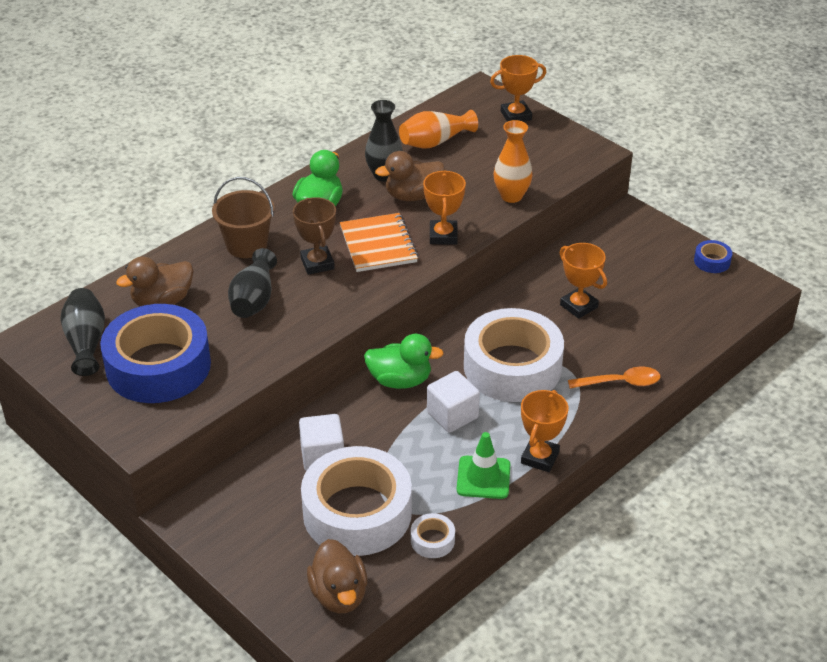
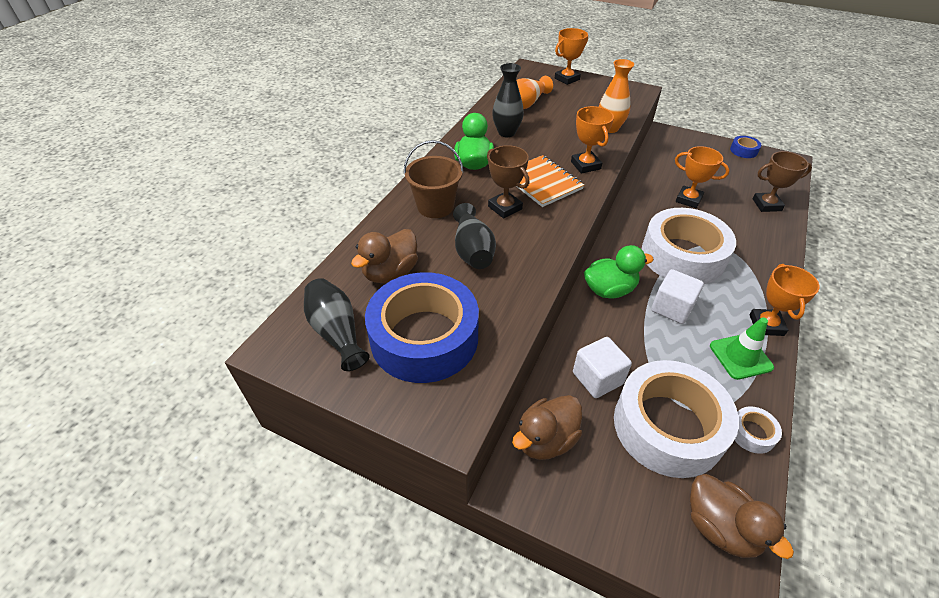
camera: 20 degrees left, 5 degrees up
brown duck [375,151,445,201] -> brown duck moved to [512,395,582,460]
orange spoon [568,367,660,389] -> none
none -> brown trophy [753,151,812,212]

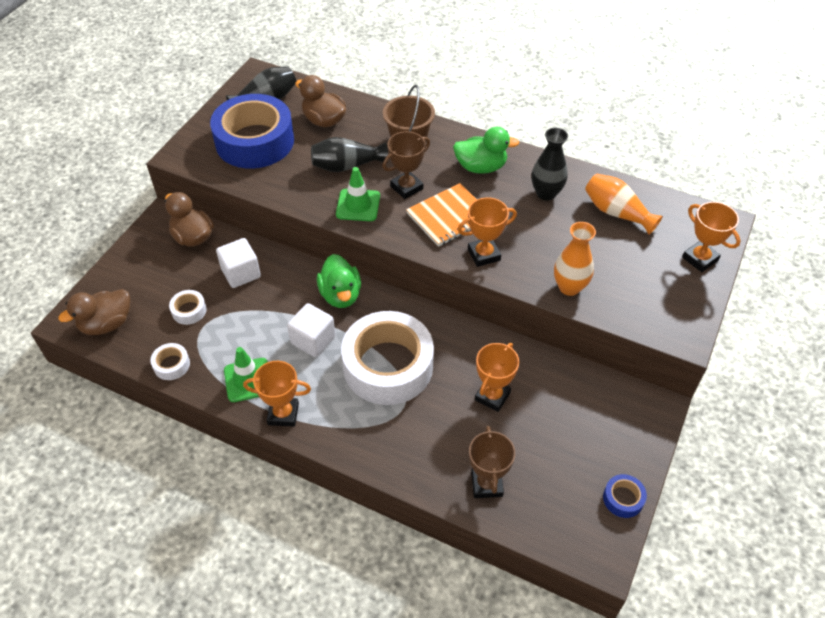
camera: 90 degrees right, 5 degrees up
white tape [614,360,739,478] -> white tape [169,290,207,325], size x0.40
none -> green traffic cone [336,167,380,221]

